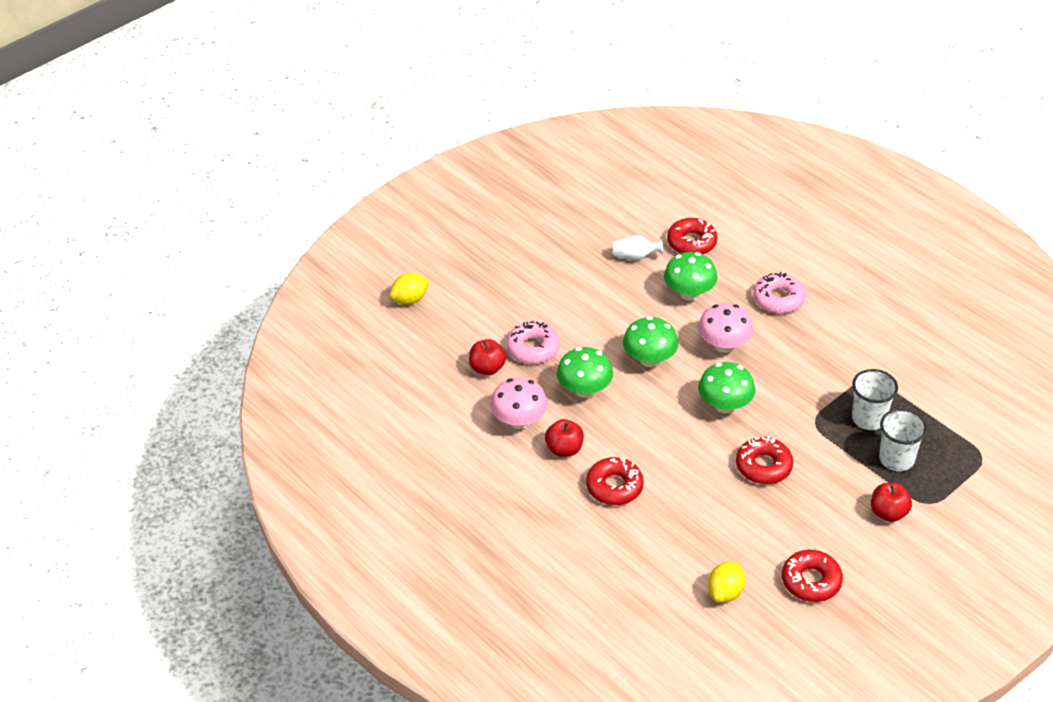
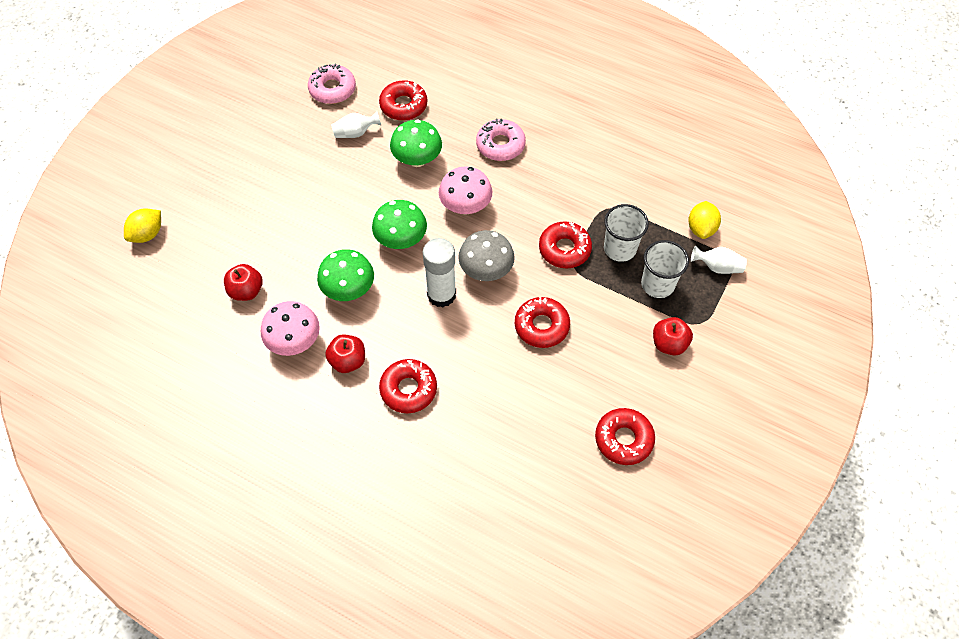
camera: 20 degrees left, 15 degrees up
pink donut [506,321,559,364] -> pink donut moved to [308,64,356,104]
green mushroom [698,362,755,414] -> grey mushroom [458,230,515,281]
yellow lemon [708,562,746,602] -> yellow lemon moved to [688,201,721,239]
none -> white glue stick [423,238,456,307]
none -> red donut [539,221,592,269]
none -> white vase [691,246,747,274]

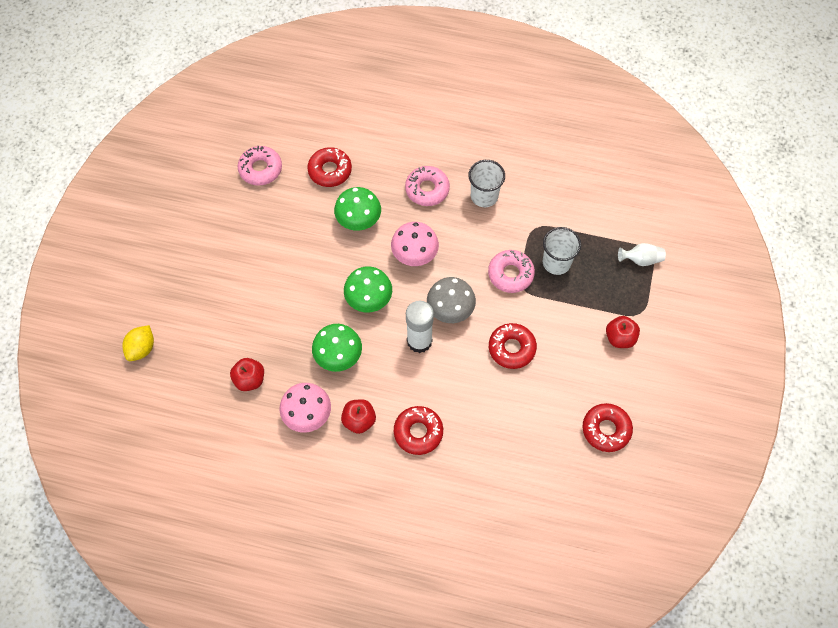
camera: 15 degrees left, 5 degrees up
white vase [331,111,381,138] -> none
red donut [539,221,592,269] -> pink donut [488,250,535,293]
white cup [641,240,689,298] -> white cup moved to [468,160,505,207]
yellow lemon [688,201,721,239] -> none

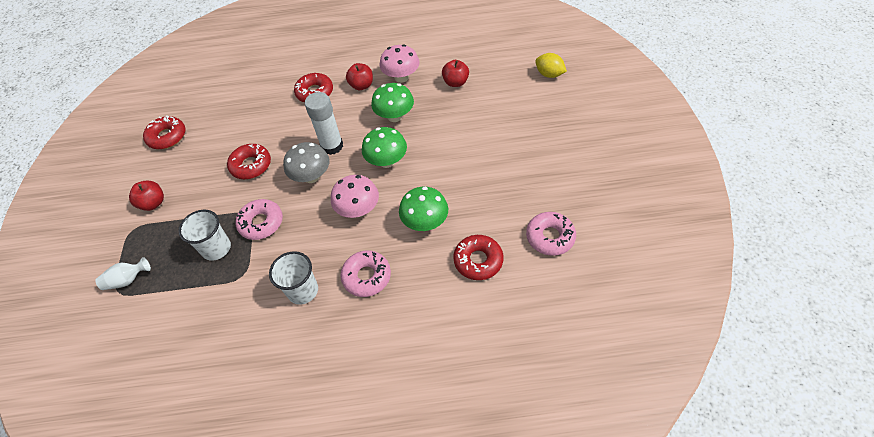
camera: 165 degrees right, 10 degrees down
yellow lemon [122,325,154,361] -> yellow lemon turned 60 degrees counterclockwise [535,53,567,78]

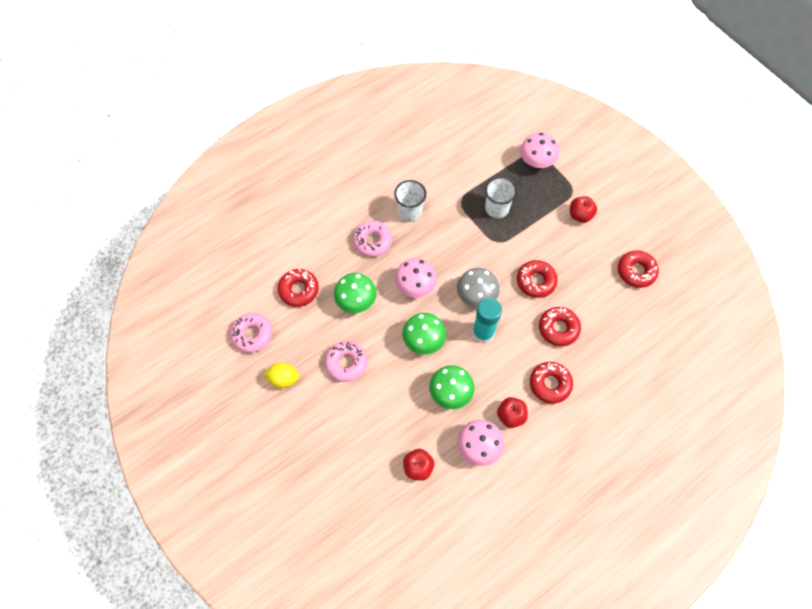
camera: 145 degrees right, 10 degrees up
white vase [96,257,151,290] -> pink mushroom [520,133,559,168]
pink donut [235,199,283,240] -> pink donut moved to [325,341,367,382]
white glue stick [305,92,343,155] -> turquoise glue stick [472,298,502,343]
yellow lemon [535,53,567,78] -> yellow lemon moved to [263,362,300,388]
none -> red donut [539,307,581,346]

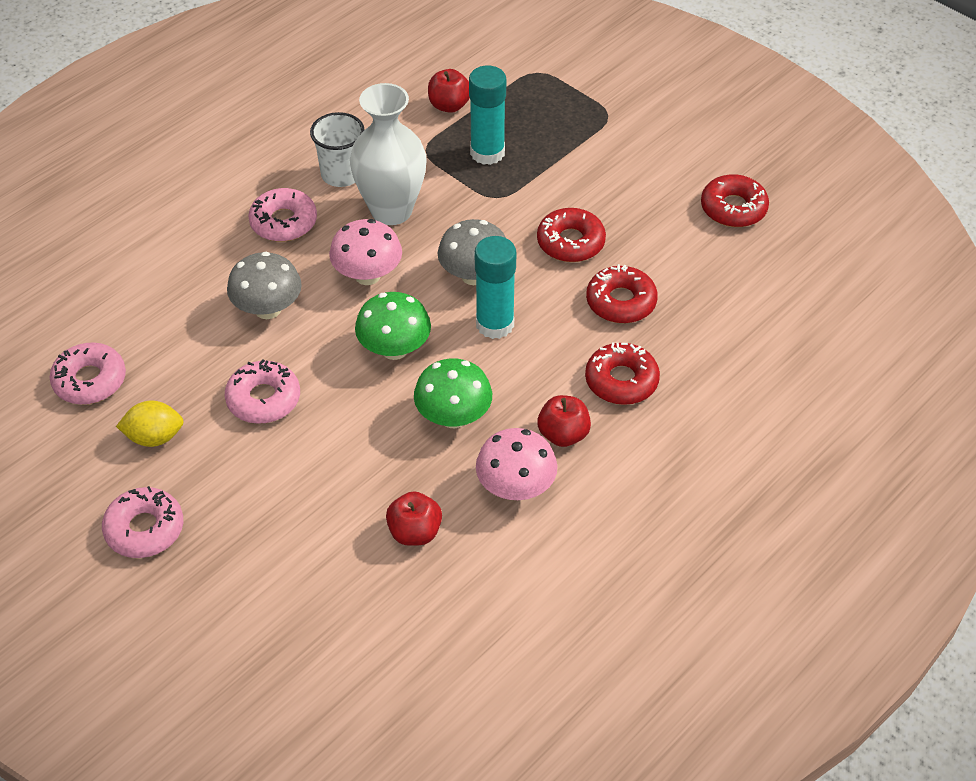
camera: 10 degrees left, 15 degrees down
red donut [278,269,319,307] -> none
green mushroom [334,273,376,313] -> grey mushroom [227,252,302,319]
white cup [485,177,517,218] -> turquoise glue stick [469,66,506,165]
pink mushroom [520,133,559,168] -> none
red apple [570,196,597,223] -> red apple moved to [428,69,470,113]
none -> pink donut [102,486,183,558]
none -> white vase [350,83,427,225]

